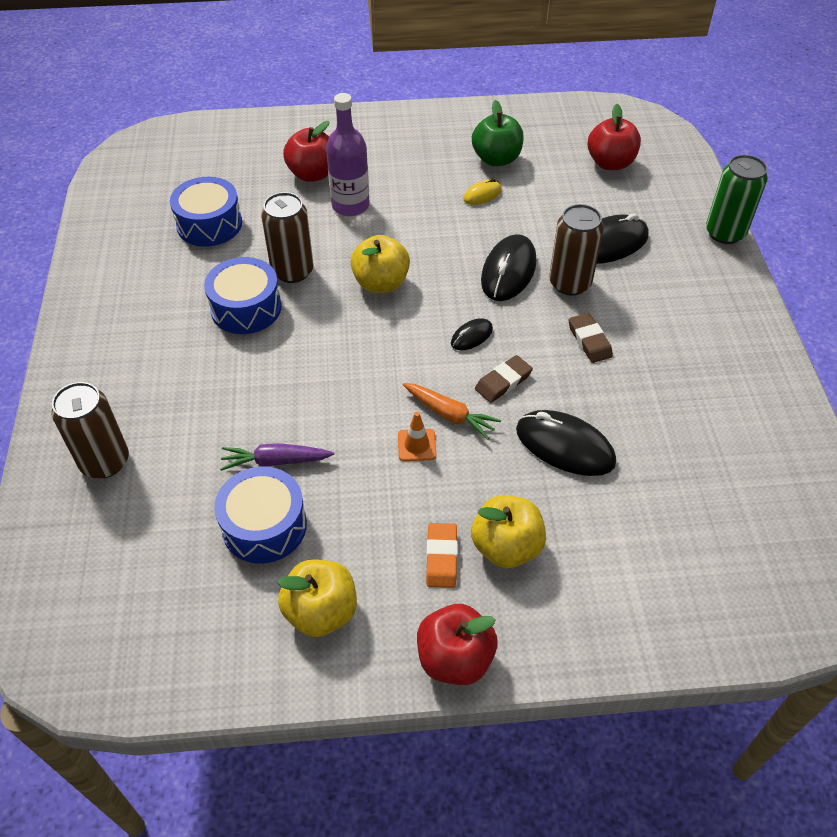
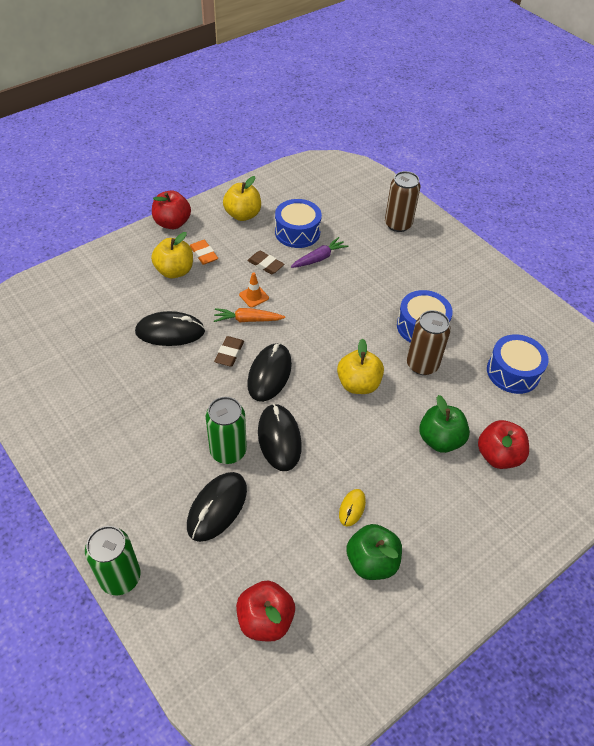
camera: 145 degrees right, 0 degrees up
purple bottle [326,93,369,216] -> green apple [419,395,470,453]
black mouse [451,318,493,350] -> black mouse [247,343,292,402], size x1.91
brown can [549,204,604,296] -> green can [205,397,247,464]
brown eraser [569,313,613,363] -> brown eraser moved to [247,251,284,274]

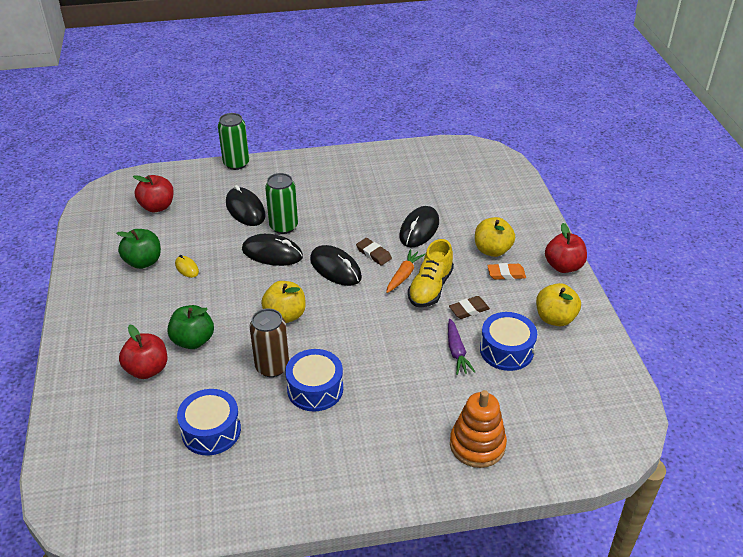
camera: 120 degrees right, 10 degrees down
orange traffic cone [239,272,269,308] -> yellow shoe [408,239,454,307]
brown can [385,171,421,232] -> orange stacking toy [450,390,507,468]

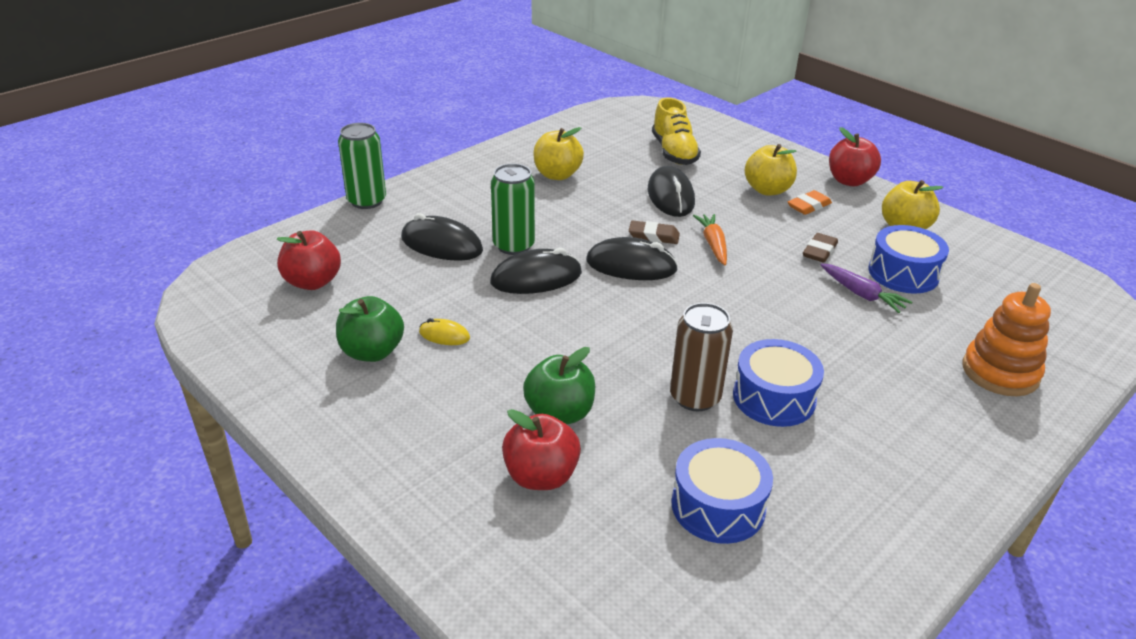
camera: 35 degrees left, 5 degrees down
yellow apple [261,281,306,323] -> yellow apple moved to [533,127,584,180]
yellow shoe [408,239,454,307] -> yellow shoe moved to [652,97,701,165]

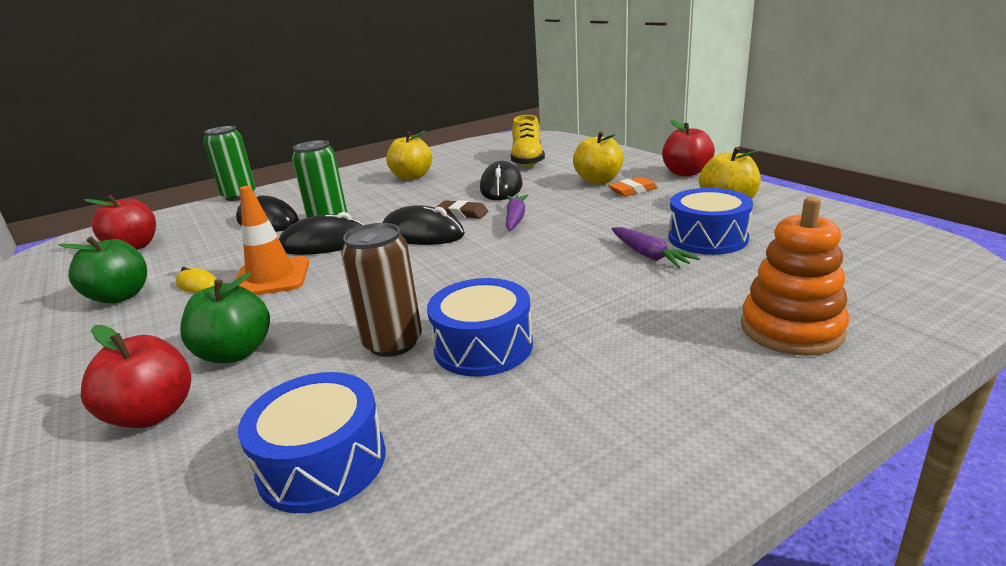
camera: 15 degrees right, 10 degrees down
orange carrot [693,214,727,265] -> purple carrot [506,194,529,231]
brown eraser [803,233,838,263] -> none
none -> orange traffic cone [234,186,309,295]

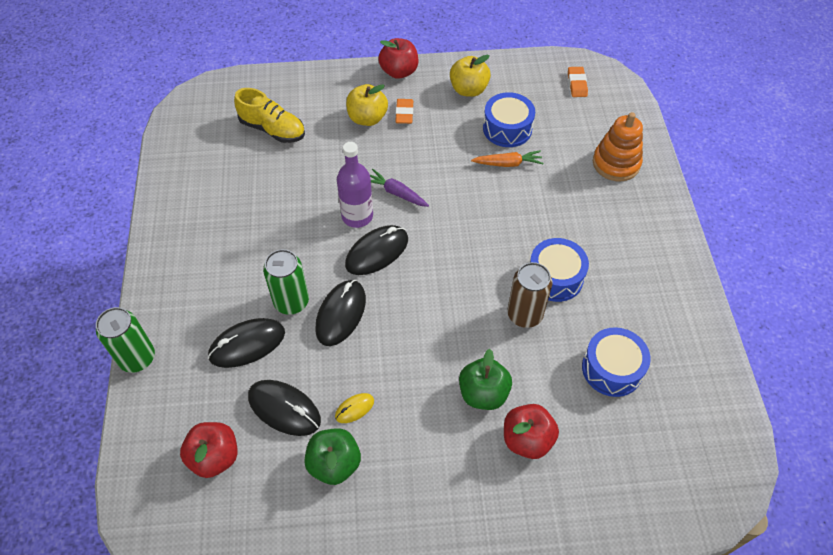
camera: 65 degrees left, 30 degrees up
orange traffic cone [234,186,309,295] -> none
yellow apple [386,130,432,180] -> none
brown eraser [437,200,488,219] -> purple bottle [337,142,373,228]
black mouse [480,161,523,200] -> black mouse moved to [248,380,321,436]
purple carrot [611,227,700,268] -> orange carrot [471,150,543,167]
none -> orange eraser [568,67,588,97]

